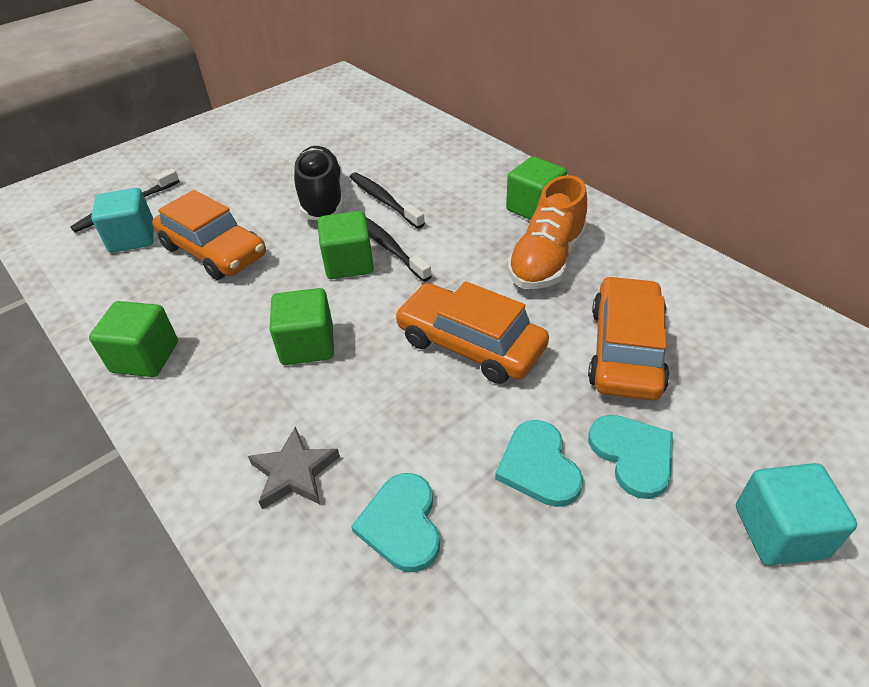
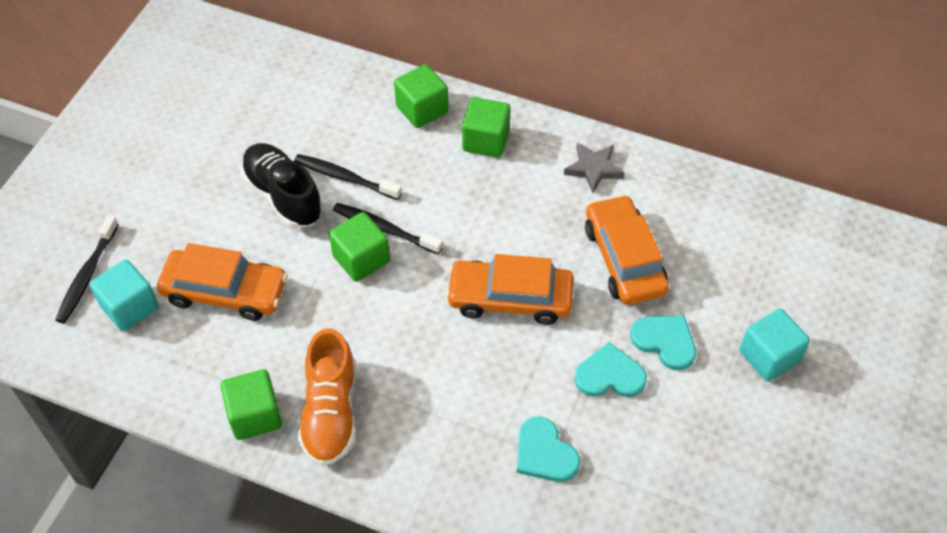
camera: 30 degrees left, 10 degrees up
grey star [248,426,340,509] -> grey star moved to [564,143,625,193]
green cube [270,288,334,365] -> green cube moved to [394,64,448,128]
turquoise heart [495,420,583,507] -> turquoise heart turned 135 degrees clockwise [574,342,647,397]
orange shoe [507,175,587,289] -> orange shoe moved to [298,328,356,466]

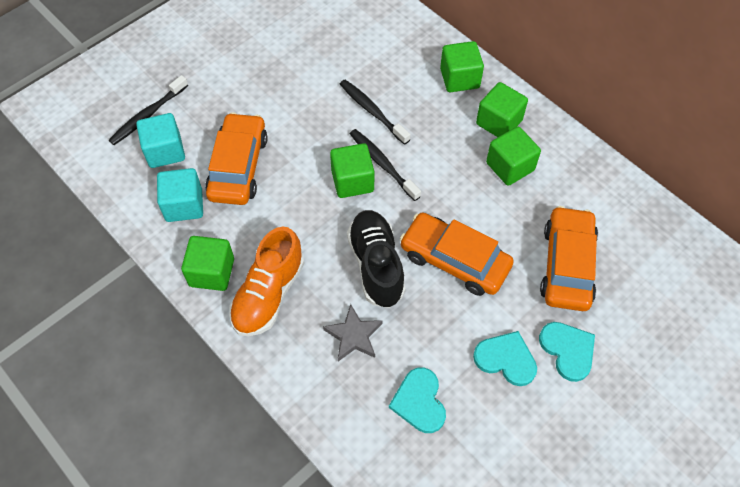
camera: 25 degrees right, 5 degrees up
orange car [157,243,287,321] -> orange car turned 120 degrees counterclockwise [205,112,268,205]
black shoe [241,143,323,228] -> black shoe moved to [347,210,405,308]
grey star [564,143,625,193] -> grey star moved to [323,304,382,361]
turquoise cube [739,309,810,381] -> turquoise cube moved to [157,168,203,222]
none -> green cube [486,127,541,186]

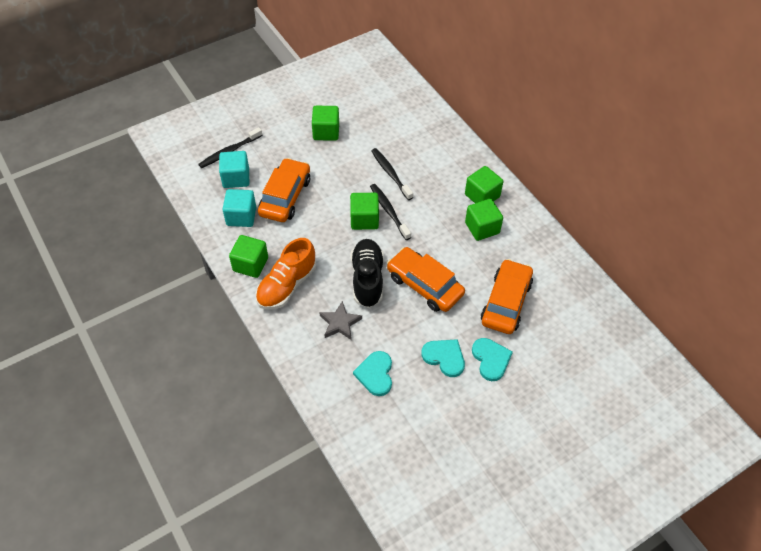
camera: 10 degrees right, 5 degrees down
green cube [440,41,484,92] -> green cube moved to [312,106,339,141]

